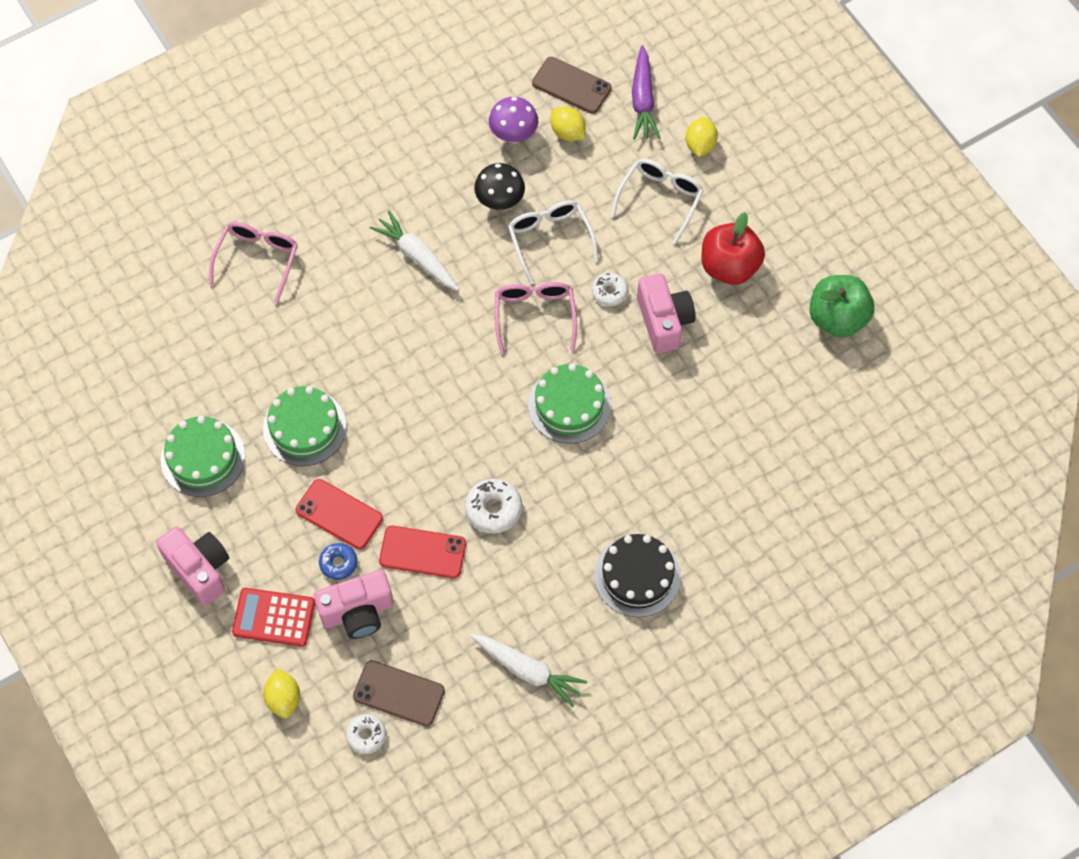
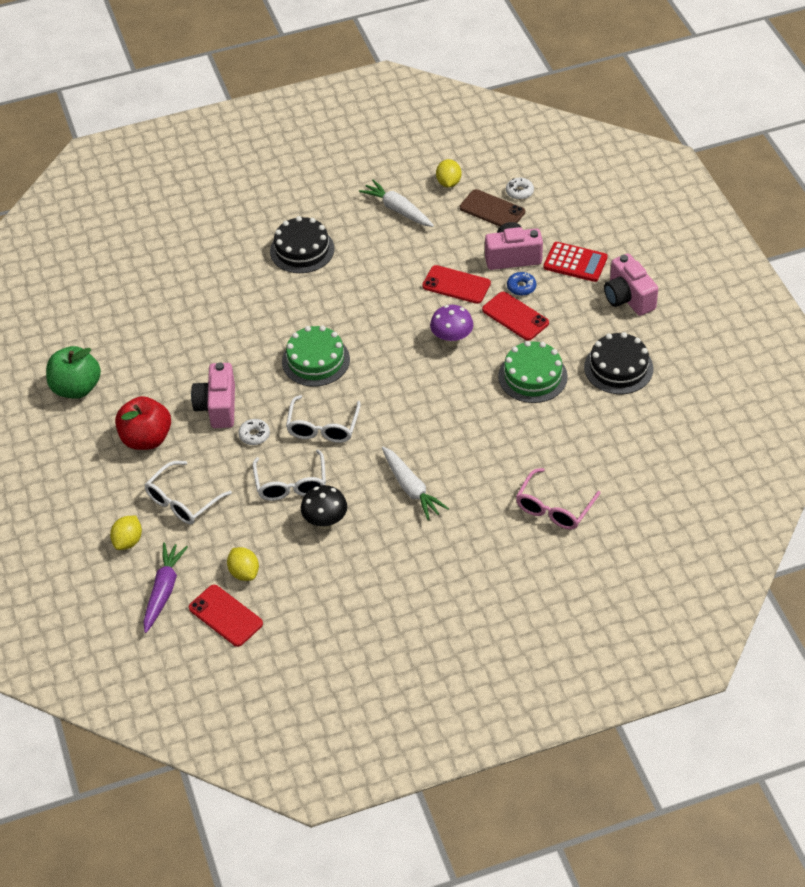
camera: 165 degrees left, 15 degrees down
green cake [161,416,245,497] -> black cake [584,332,653,394]
yellow lemon [263,668,300,718] -> yellow lemon moved to [436,159,462,188]
white donut [465,479,522,534] -> none
purple mushroom [489,97,538,144] -> purple mushroom moved to [430,305,473,346]
pink glasses [495,282,577,355] -> white glasses [286,395,361,443]
brown phone [532,57,612,114] -> red phone [189,585,263,647]

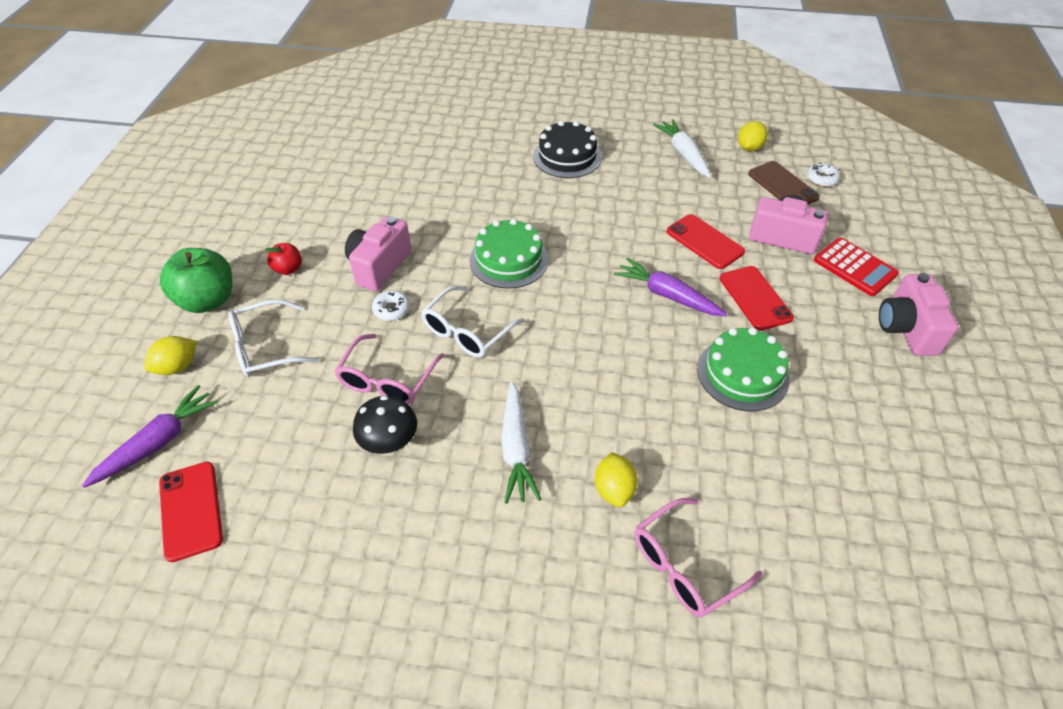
camera: 25 degrees right, 0 degrees up
green apple [46,346,101,399] -> green apple moved to [160,248,232,313]
red apple [115,396,171,450] -> red apple [265,243,302,275], size x0.52
yellow lemon [227,547,259,581] -> yellow lemon moved to [595,452,638,507]
white glasses [253,450,326,501] -> pink glasses [334,334,444,405]
purple mushroom [430,305,473,346] -> purple carrot [614,258,727,316]
blue donut [507,272,537,296] -> none
black cake [584,332,653,394] -> none

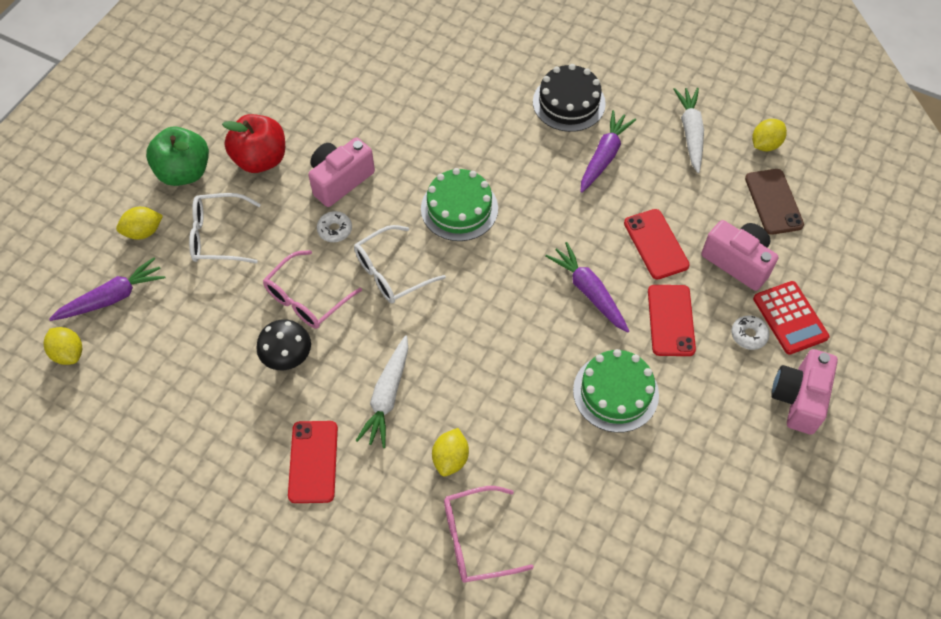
camera: 20 degrees right, 10 degrees up
red phone [159,462,223,562] -> red phone moved to [288,421,338,503]
red apple [265,243,302,275] -> red apple [222,114,285,173], size x1.94
white donut [807,163,840,187] -> white donut moved to [731,315,770,350]
none -> yellow lemon [44,327,82,365]
none -> purple carrot [580,110,636,193]

